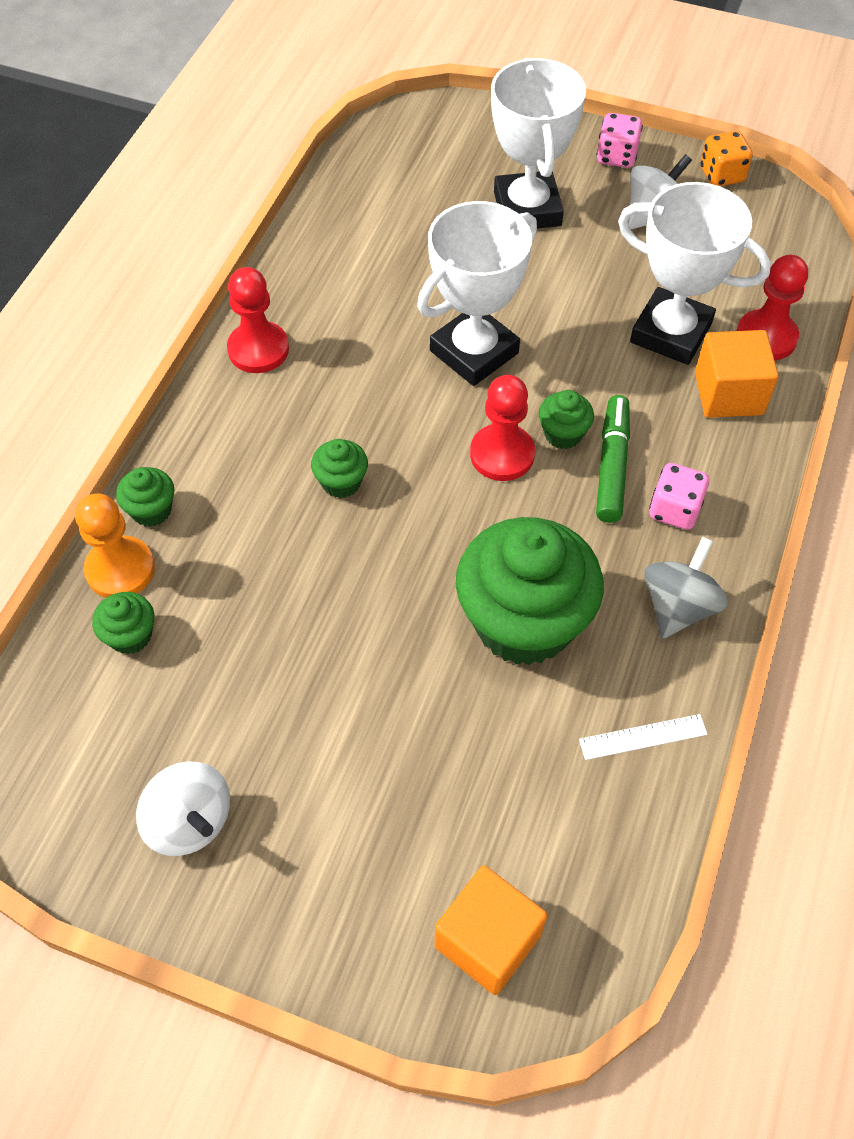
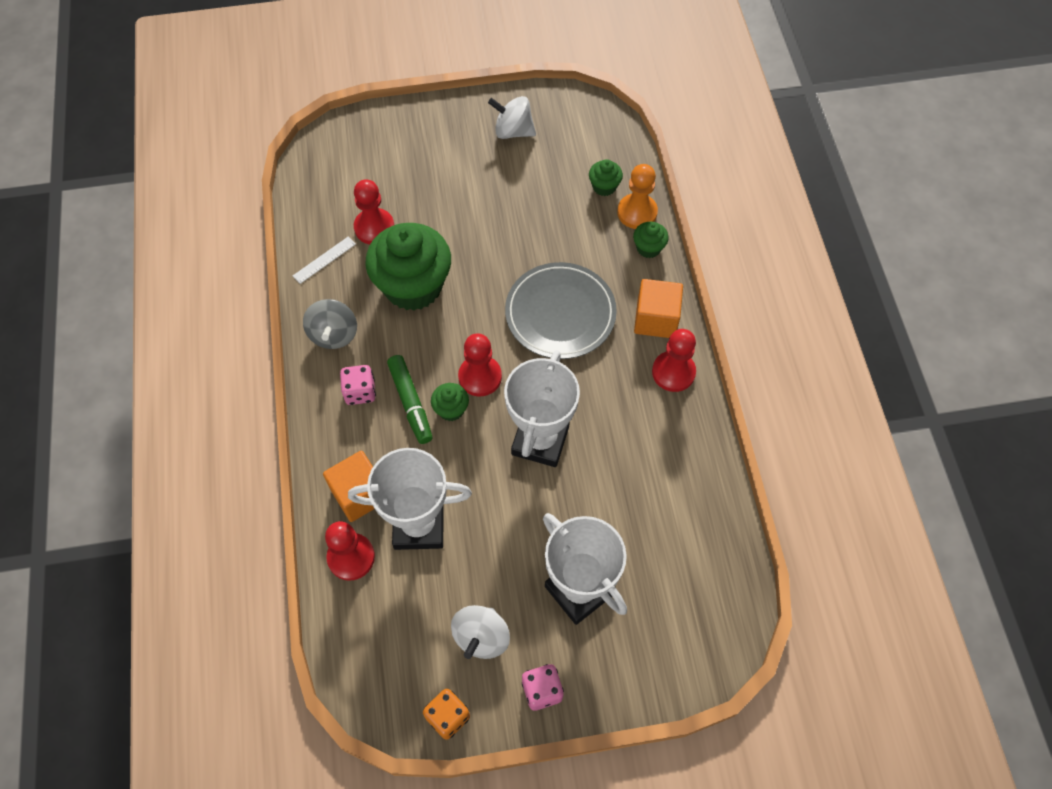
camera: 150 degrees right, 5 degrees up
green cupcake [311,439,368,498] -> grey plate [505,262,617,359]
orange cube [435,866,547,995] -> orange cube moved to [634,279,683,338]
none -> red pawn [354,179,394,244]

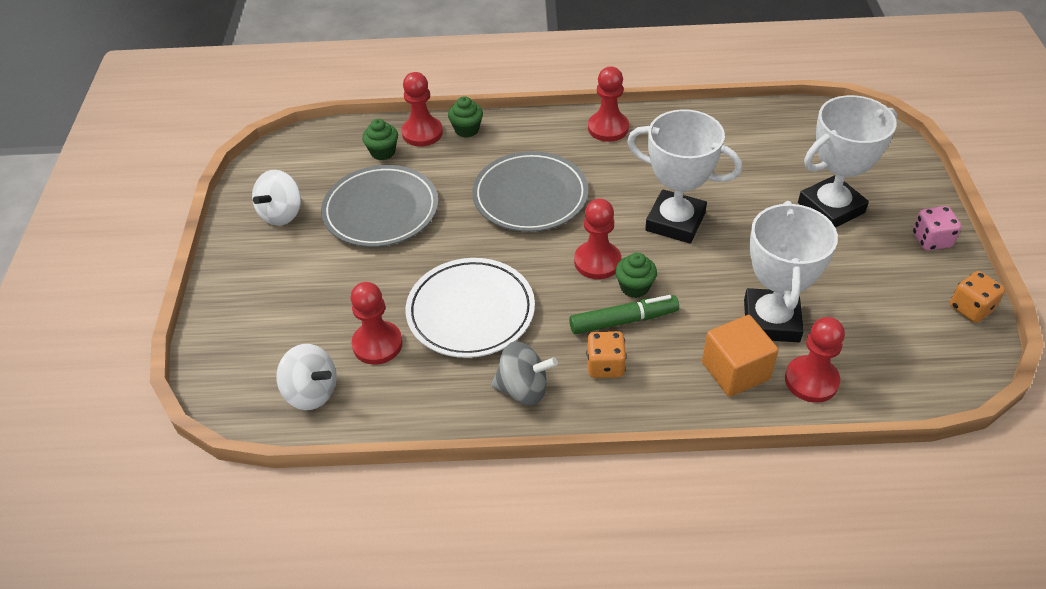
camera: 80 degrees left, 15 degrees down
white ruler [293,237,356,284] -> none
pink dice [340,365,376,405] -> orange dice [586,331,627,378]
green cupcake [365,223,451,311] -> white plate [406,258,535,358]
white spinning top [451,605,510,659] -> white spinning top moved to [276,344,337,410]
orange pawn [617,164,658,229] -> red pawn [401,72,443,147]
orange cube [634,279,683,338] -> none
none -> grey plate [321,165,438,247]

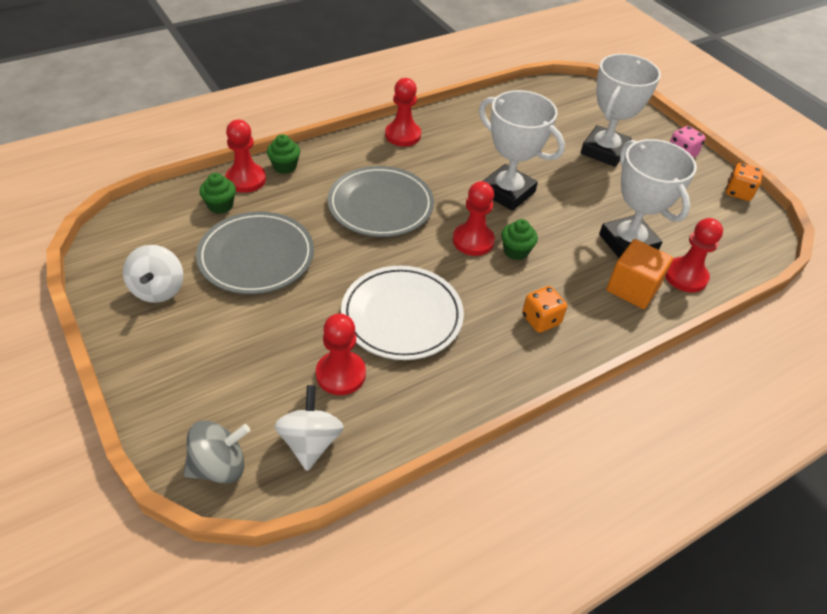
camera: 35 degrees left, 0 degrees up
white spinning top [276,344,337,410] -> white spinning top turned 90 degrees counterclockwise [274,385,344,471]
grey spinning top [491,342,558,406] -> grey spinning top moved to [184,421,250,484]
green marker [569,295,679,334] -> none
white trophy [627,109,742,244] -> white trophy turned 45 degrees clockwise [479,90,565,211]

